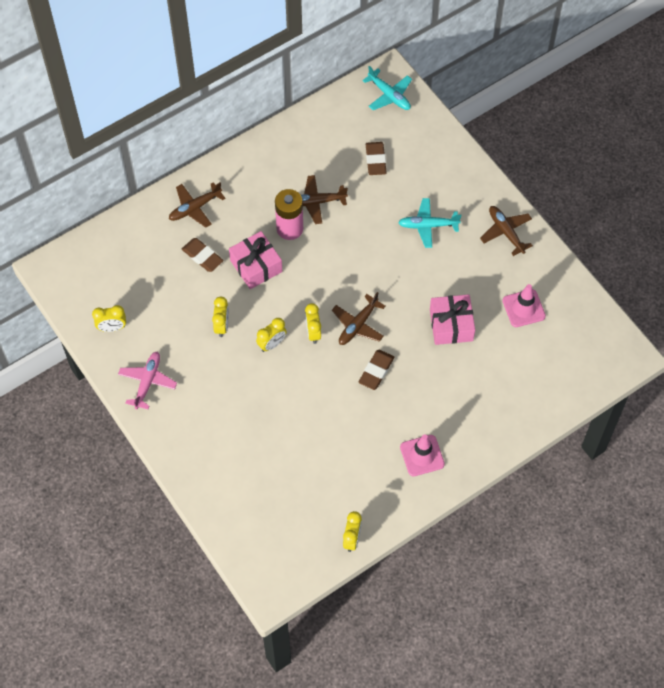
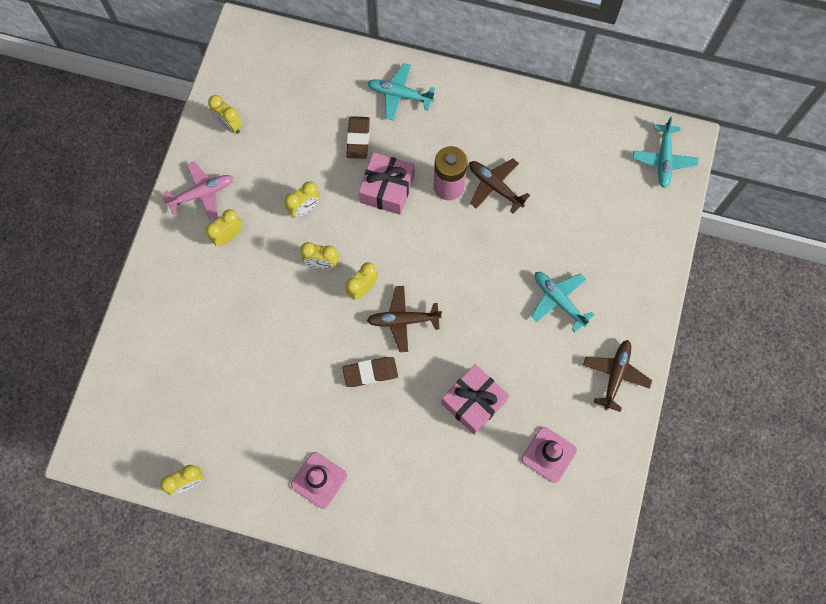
camera: 50 degrees right, 10 degrees up
brown plane [169,182,226,228] -> turquoise plane [368,63,435,121]
brown eraser [366,142,387,175] -> none
none -> yellow clock [206,209,242,246]

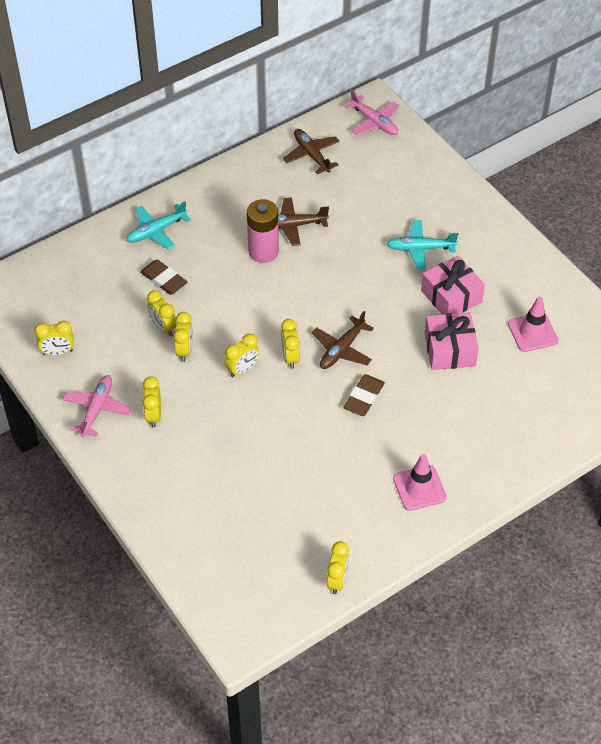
camera: 50 degrees left, 20 degrees down
pink gift [359,152,414,215] -> pink gift moved to [421,256,485,315]
brown plane [583,340,652,412] -> brown plane moved to [283,129,340,174]
turquoise plane [633,117,698,188] -> pink plane [344,90,399,135]
none -> yellow clock [147,291,177,337]

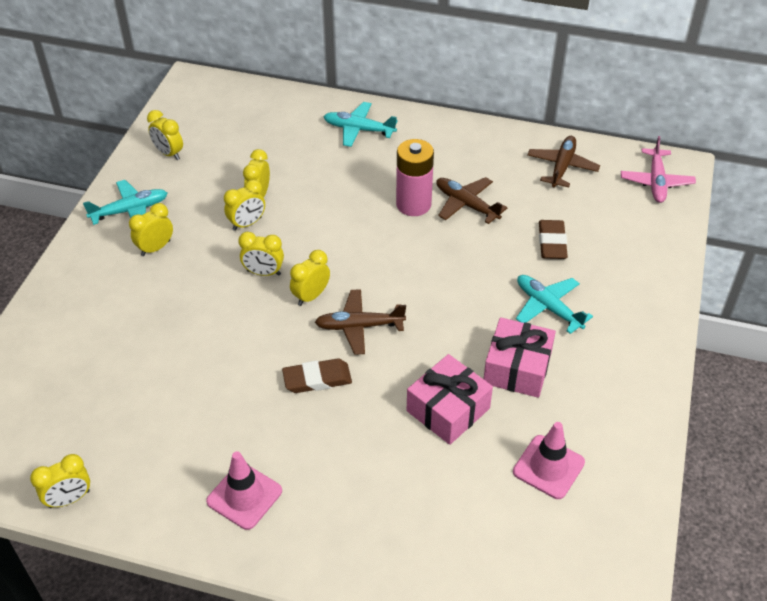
camera: 50 degrees right, 5 degrees down
pink plane [62,375,131,437] -> turquoise plane [83,180,167,225]
brown eraser [140,260,188,295] -> brown eraser moved to [539,220,568,259]

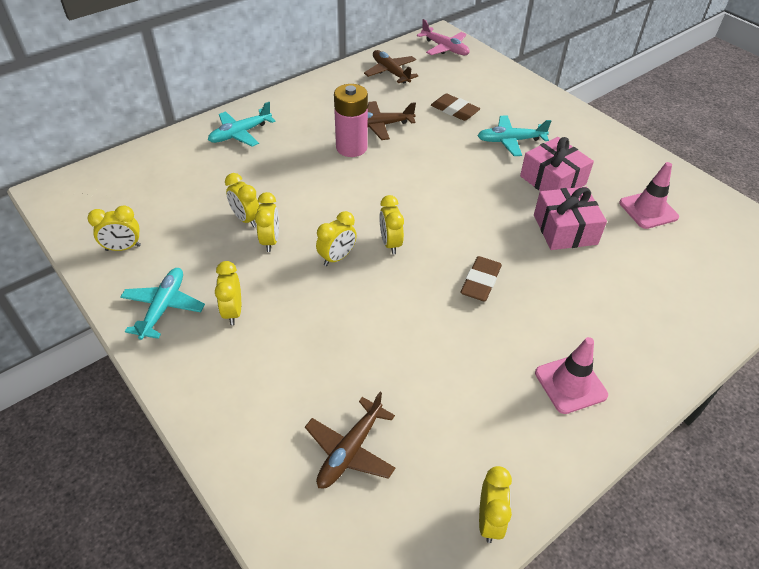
camera: 55 degrees left, 0 degrees up
brown plane [315,289,406,355] -> brown plane moved to [305,392,395,489]

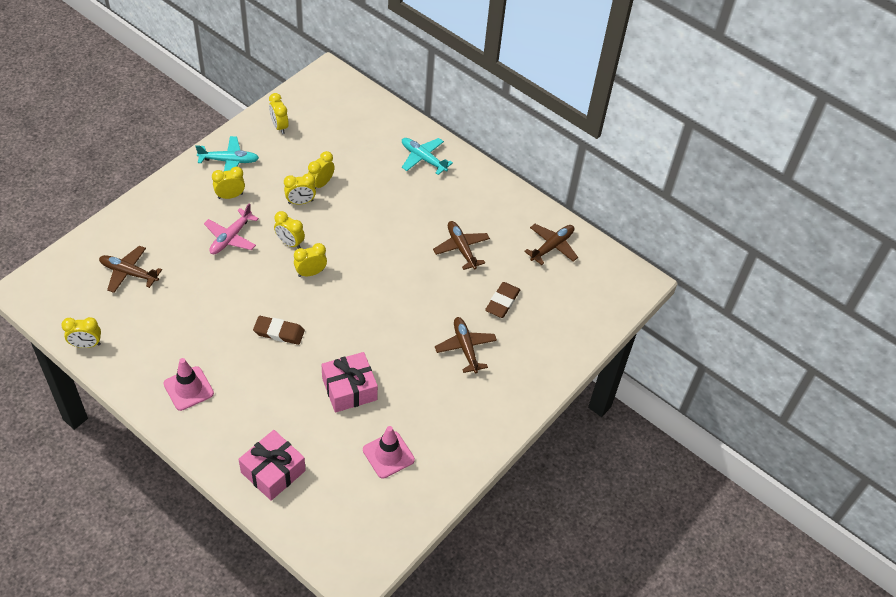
camera: 75 degrees right, 5 degrees up
pink battery [334,84,368,157] -> none
pink plane [417,19,470,55] -> pink plane moved to [204,203,259,254]
turquoise plane [477,115,551,156] -> brown plane [435,317,497,373]
pink gift [520,137,594,191] -> pink gift moved to [239,430,306,501]

